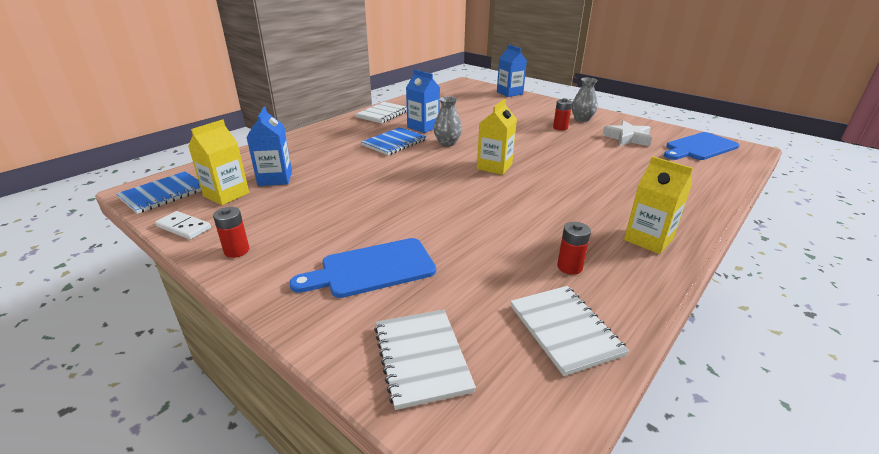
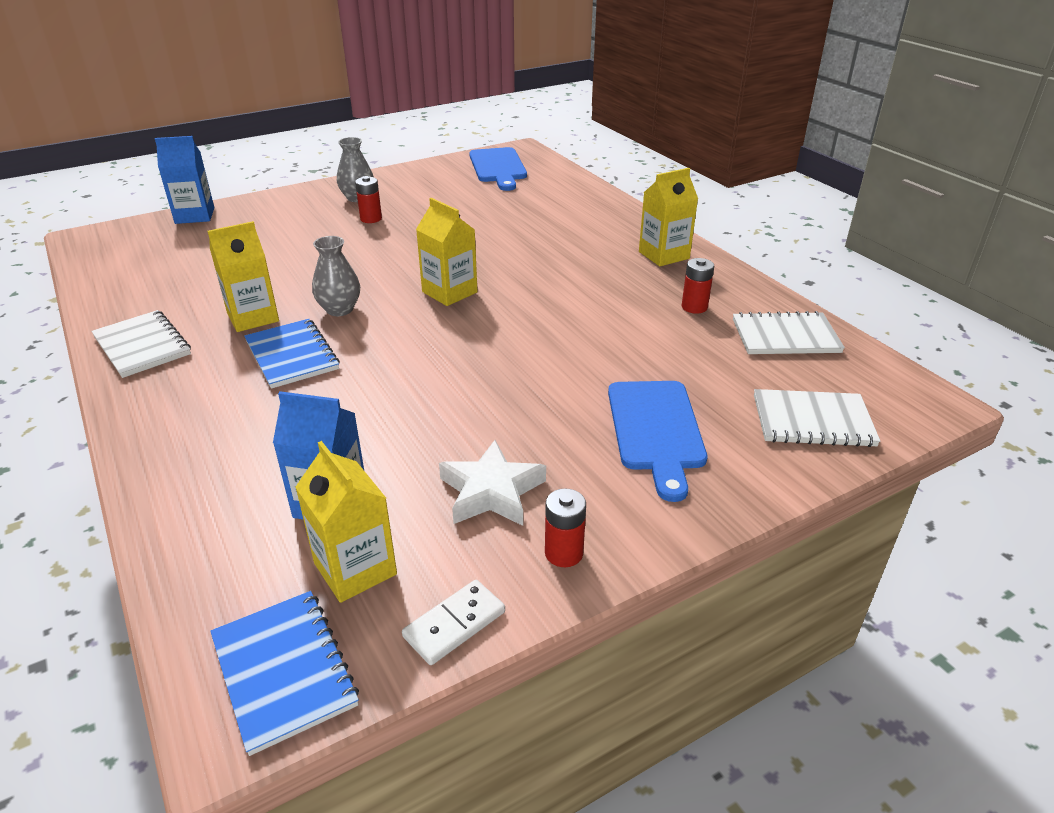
camera: 70 degrees left, 5 degrees up
blue carton [406,70,440,133] -> yellow carton [208,221,279,332]
white star [602,121,652,146] -> white star moved to [439,440,546,526]

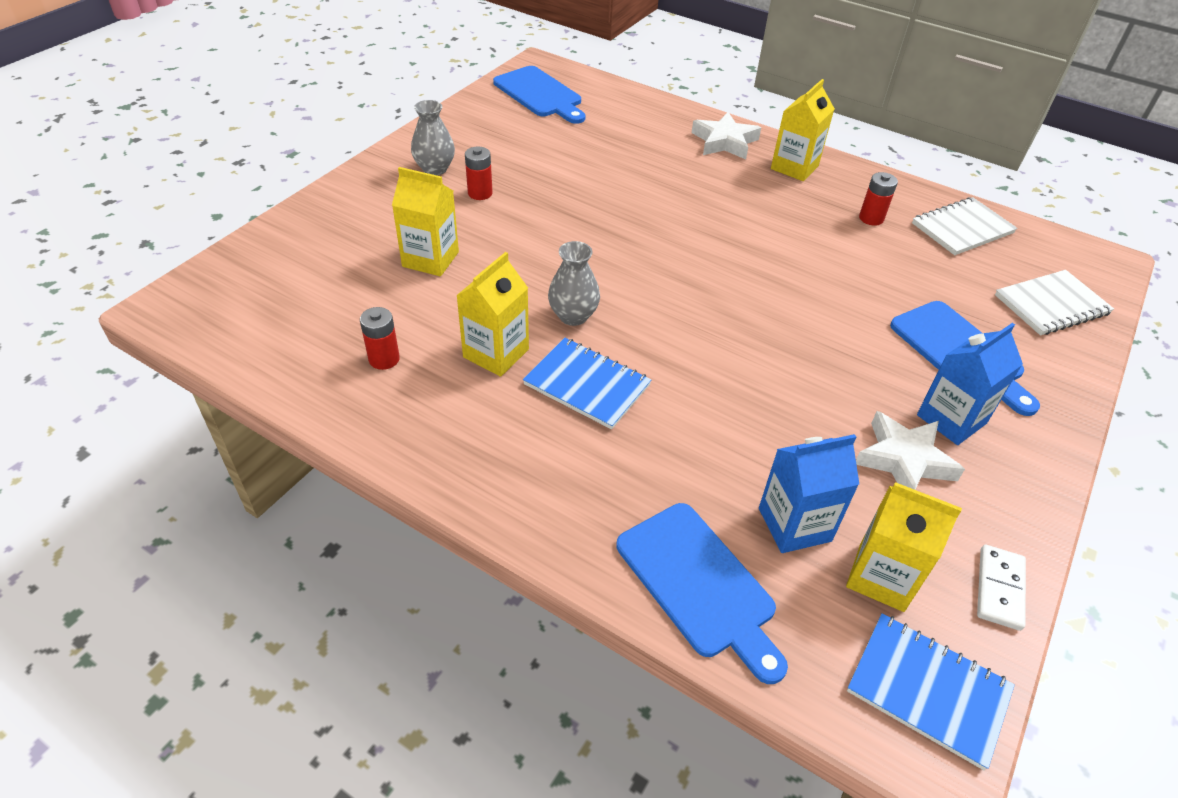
camera: 30 degrees left, 10 degrees up
white notebook [91,310,191,378] -> none
blue carton [155,136,214,224] -> blue carton moved to [917,323,1023,445]
yellow carton [416,198,477,306] -> yellow carton moved to [392,167,459,276]
red battery [545,488,586,567] -> red battery moved to [360,307,400,370]
none -> blue cutting board [616,503,788,684]
none -> white star [692,112,761,159]

